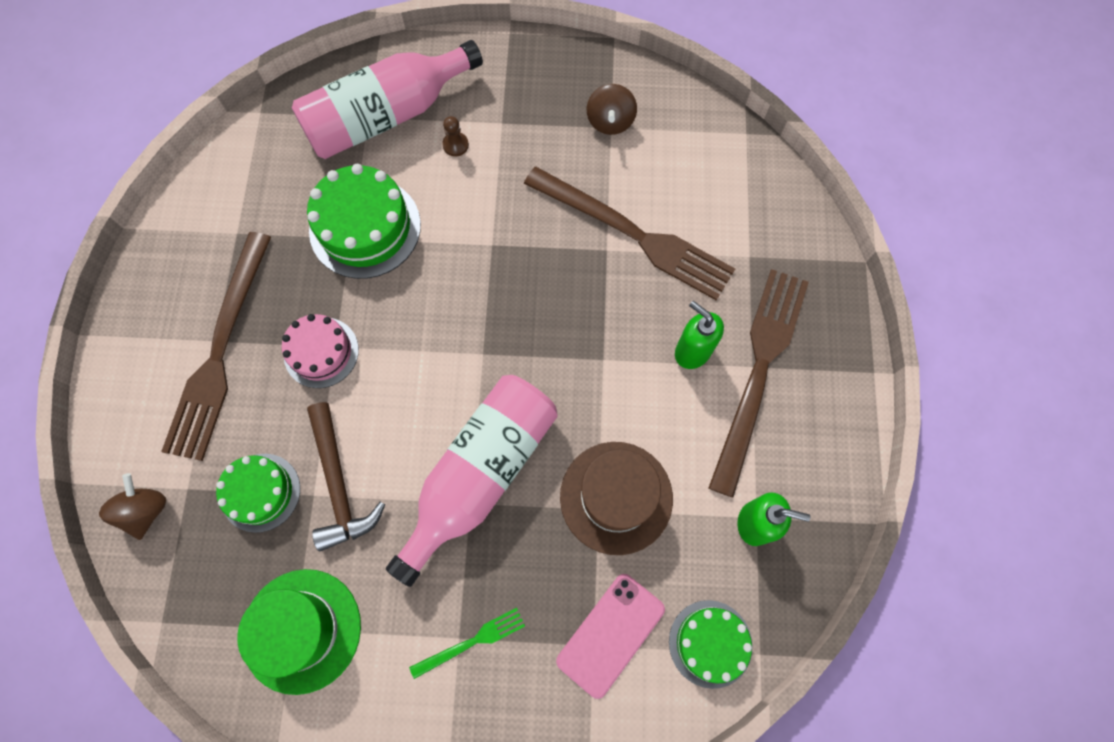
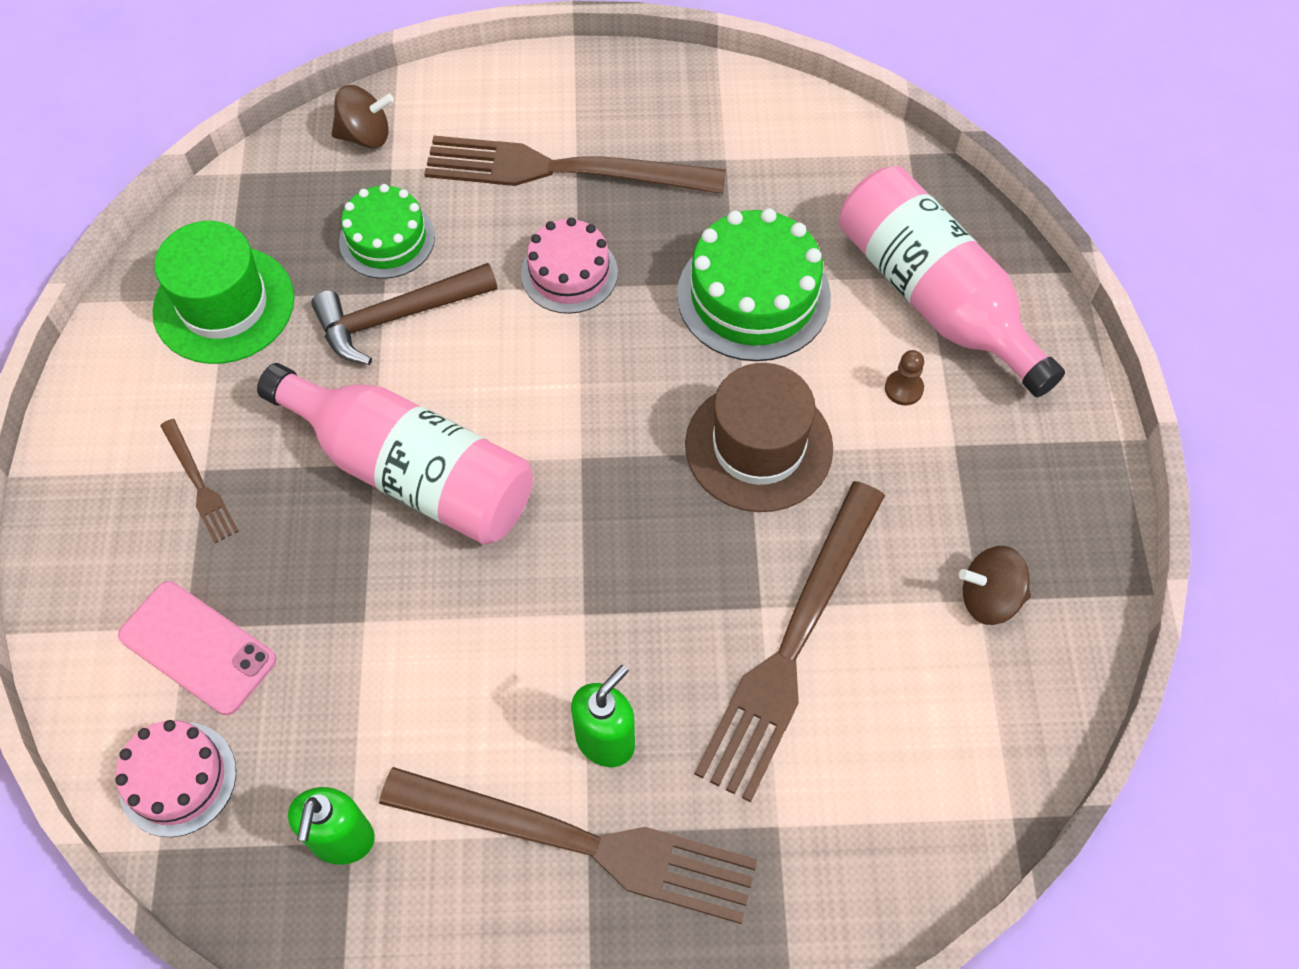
camera: 85 degrees right, 10 degrees down
green fork [409,608,525,679] -> brown fork [160,419,239,543]
brown hat [560,442,673,555] -> brown hat moved to [685,363,833,512]
green cake [669,600,753,689] -> pink cake [115,720,236,837]

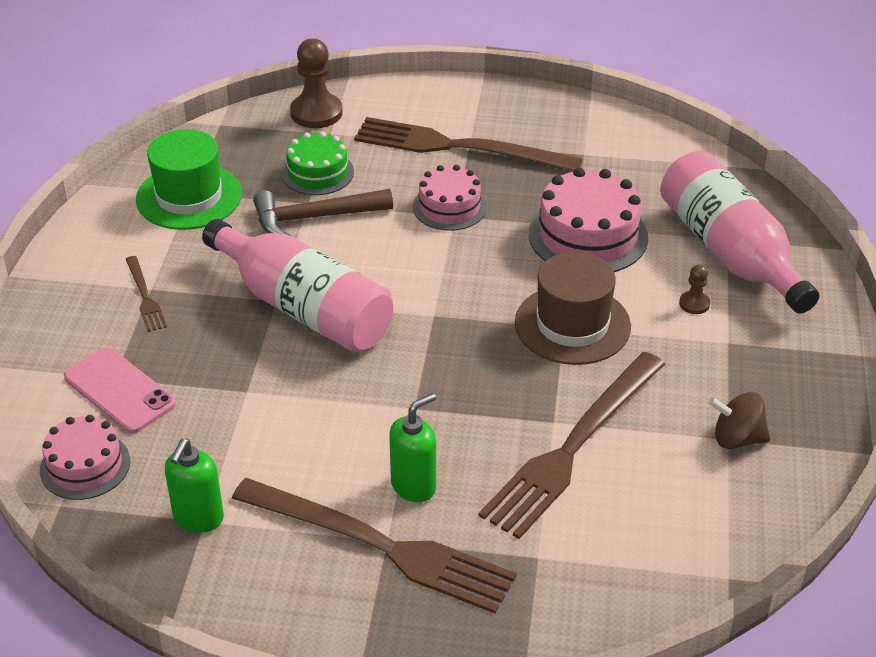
camera: 10 degrees right, 20 degrees down
brown spinning top [331,85,394,148] -> brown pawn [290,38,343,128]
green cake [677,208,831,361] -> pink cake [529,167,648,272]

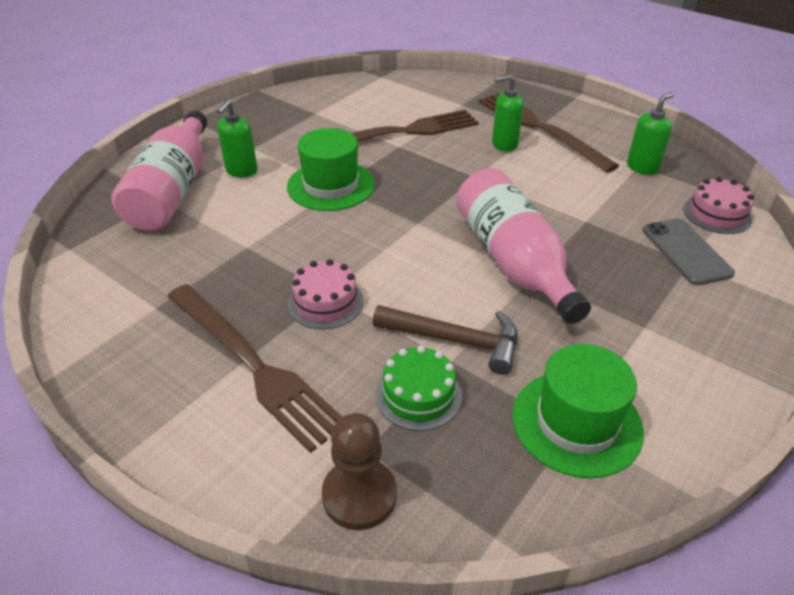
camera: 150 degrees left, 0 degrees up
pink phone [64,348,176,433] -> grey phone [642,218,735,285]
brown fork [126,256,167,332] -> none
brown hat [515,252,631,365] -> green hat [287,128,375,211]
pink cake [529,167,648,272] -> none
brown pawn [679,265,710,314] -> green soap dispenser [217,100,258,177]
brown spinning top [709,392,770,449] -> none

